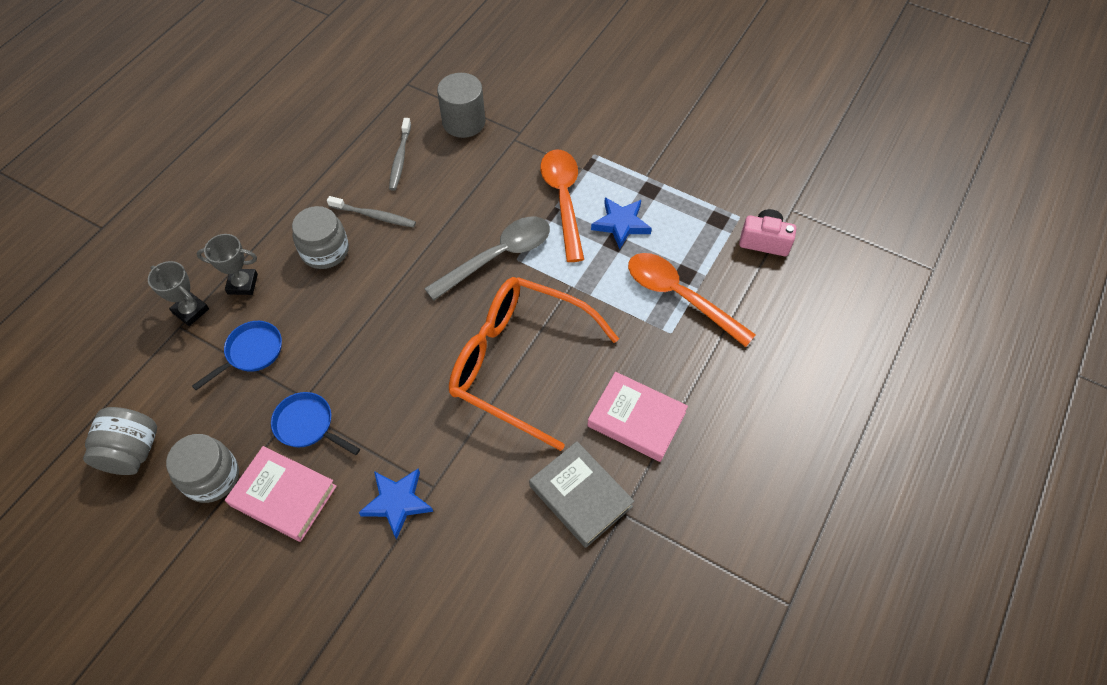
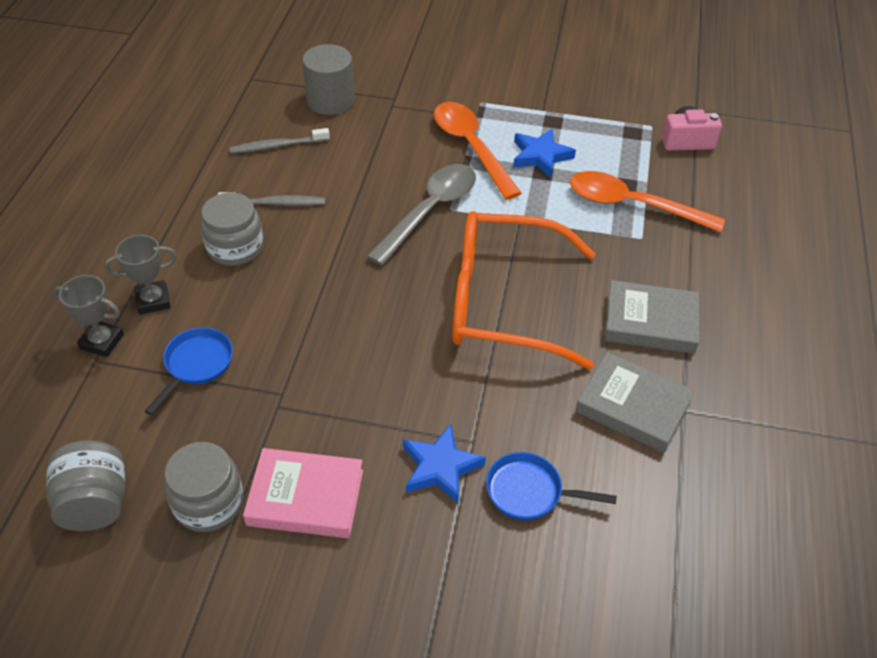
camera: 20 degrees left, 10 degrees down
blue pan [271,392,360,455] -> blue pan moved to [486,452,617,520]
grey toothbrush [389,118,411,191] -> grey toothbrush turned 90 degrees clockwise [229,128,330,154]
pink book [587,372,688,462] -> grey book [604,280,699,354]

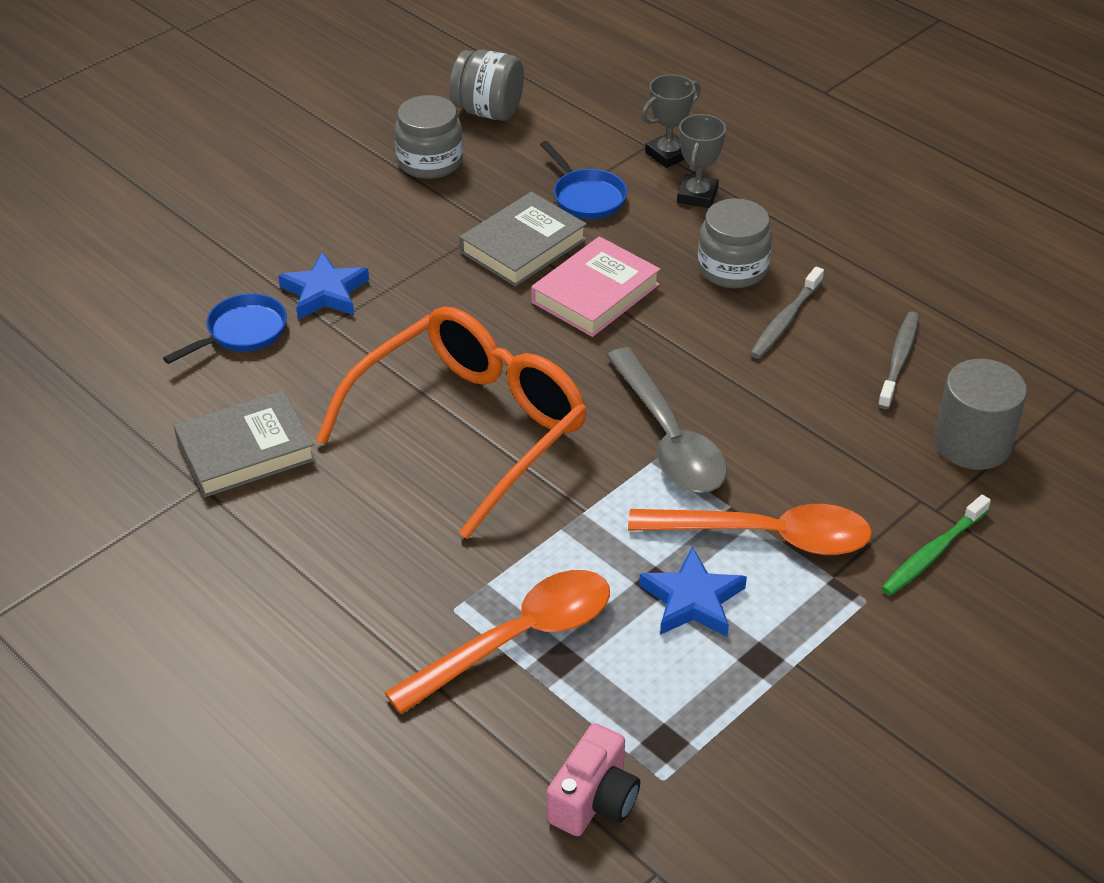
camera: 125 degrees right, 5 degrees down
pink book [243,448,363,538] -> pink book moved to [531,236,660,337]
grey book [604,280,699,354] -> grey book moved to [460,192,587,287]
none -> green toothbrush [881,494,991,596]

